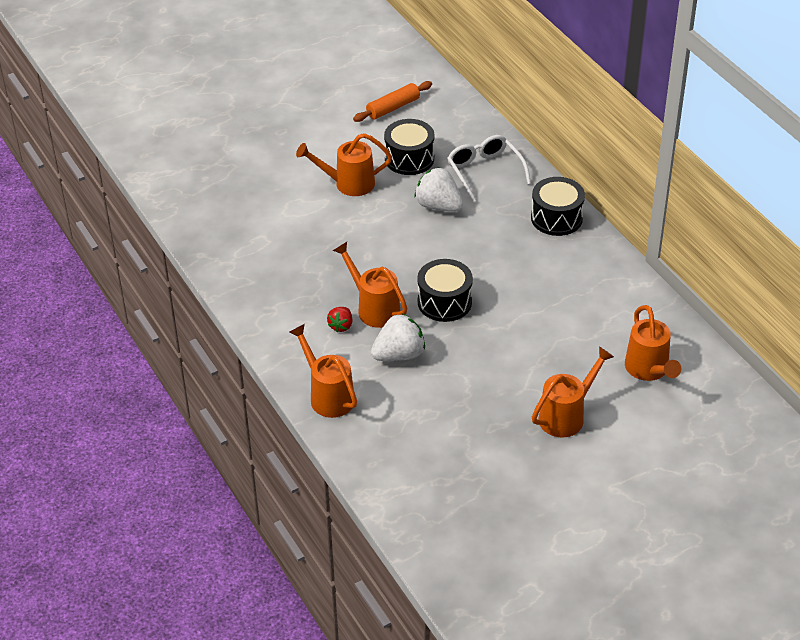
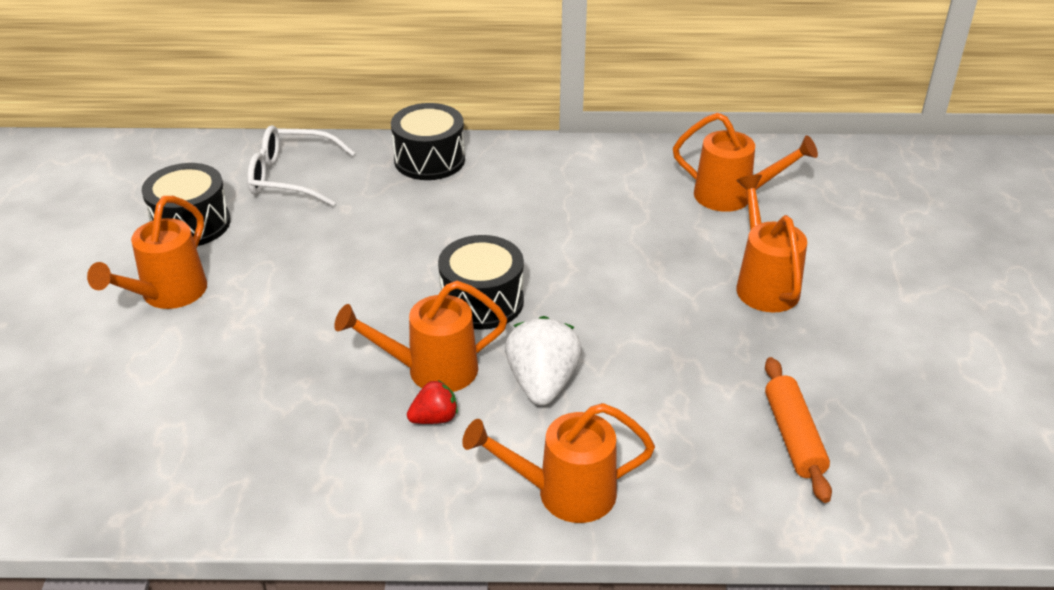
camera: 60 degrees left, 5 degrees down
red strawberry [327,307,352,332] -> red strawberry turned 75 degrees counterclockwise [407,380,458,424]
orange rolling pin [353,81,432,122] -> orange rolling pin moved to [765,357,832,503]
white strawberry [414,167,463,212] -> none

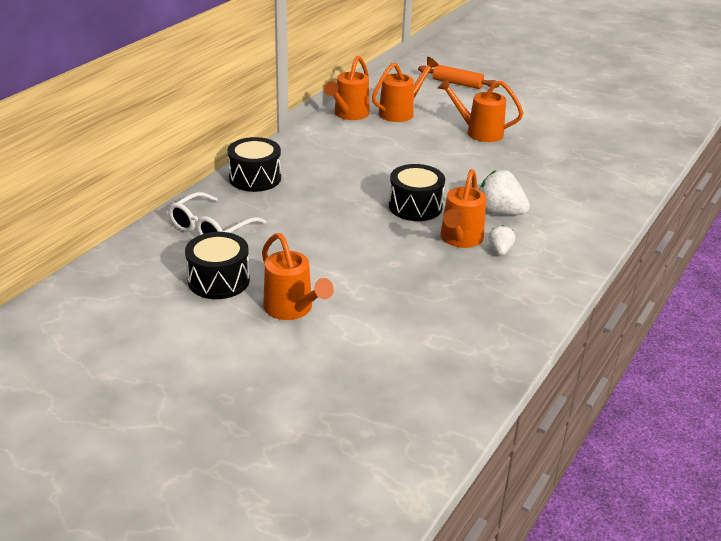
camera: 60 degrees left, 5 degrees down
red strawberry [407,380,458,424] -> white strawberry [488,225,515,256]
orange watering can [462,403,655,523] -> orange watering can moved to [324,56,370,120]
orange rolling pin [765,357,832,503] -> orange rolling pin moved to [418,65,499,89]

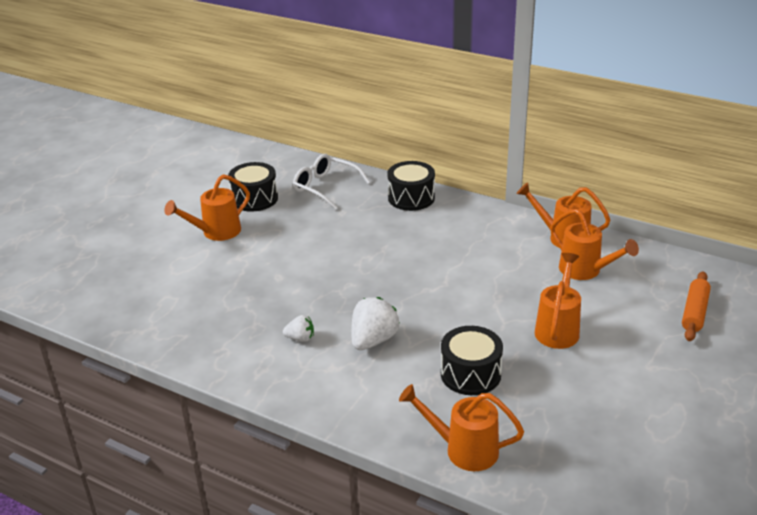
camera: 90 degrees right, 0 degrees up
black drum [389,164,445,221] -> black drum moved to [441,326,503,395]
orange watering can [440,169,486,248] -> orange watering can moved to [399,384,524,471]

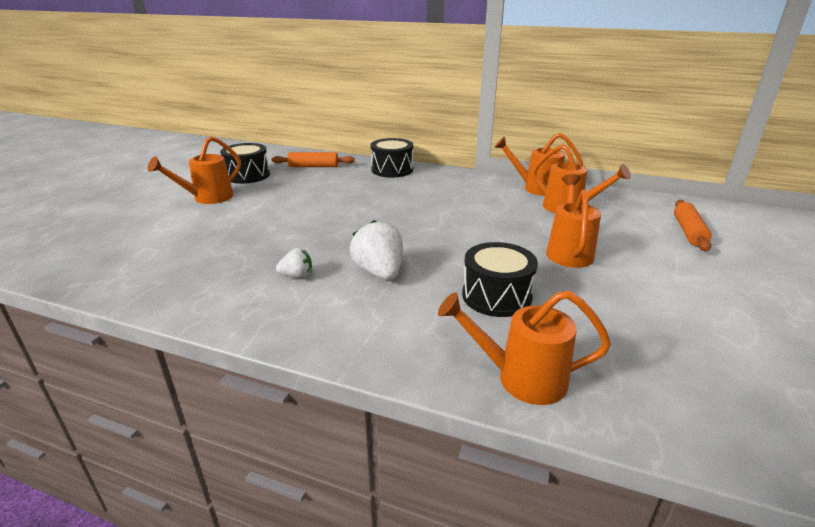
camera: 10 degrees left, 5 degrees down
white glasses [293,154,371,210] -> orange rolling pin [272,152,355,167]
white strawberry [351,297,400,350] -> white strawberry turned 45 degrees counterclockwise [350,220,403,280]

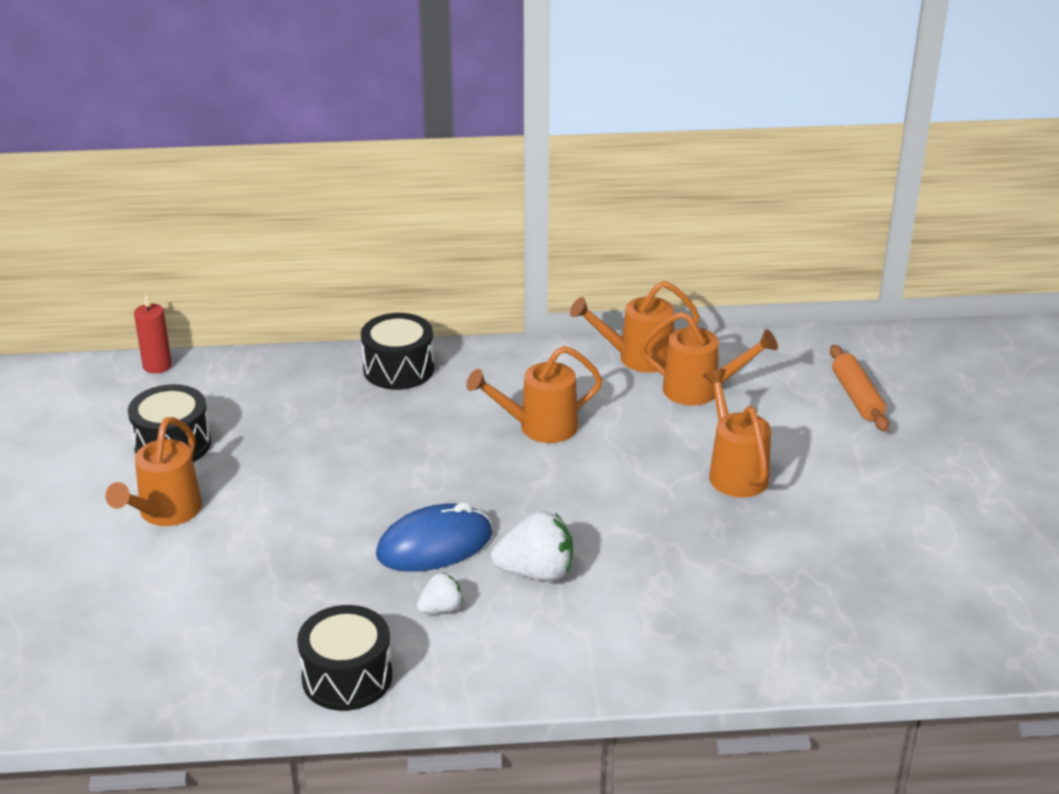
camera: 25 degrees left, 5 degrees up
orange rolling pin [272,152,355,167] -> none
white strawberry [350,220,403,280] -> white strawberry turned 135 degrees clockwise [491,511,573,581]
orange watering can [438,291,611,405] -> orange watering can moved to [466,346,603,443]
black drum [462,242,538,317] -> black drum moved to [297,605,392,711]
none -> red candle [134,293,172,373]
none -> blue mouse [376,502,492,572]

